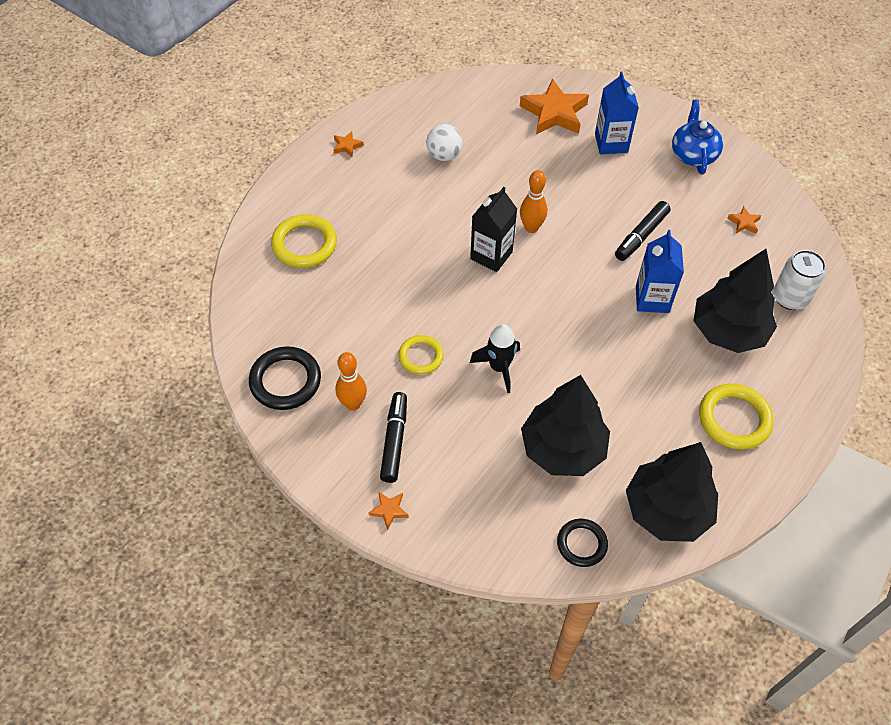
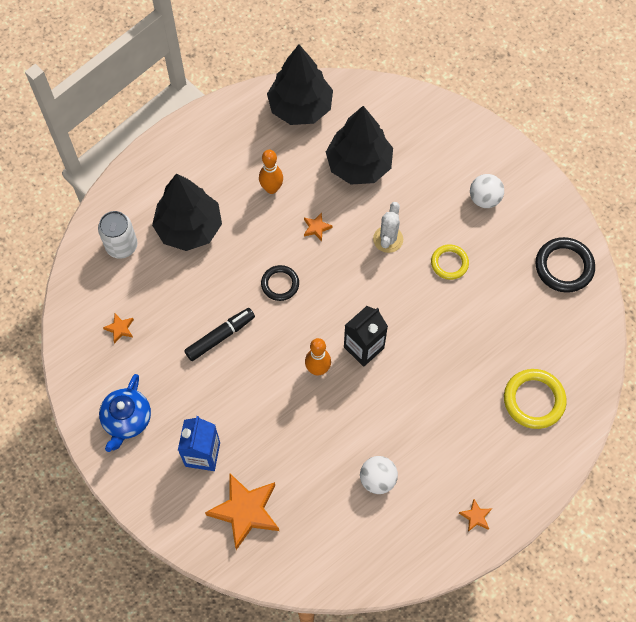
camera: 165 degrees left, 10 degrees up
orange bowling pin [336,352,367,411] -> orange bowling pin moved to [259,150,283,194]
orange star [369,492,409,530] -> orange star moved to [304,212,333,241]
black marker [380,392,407,483] -> white ball [470,174,504,208]
black rocket [470,324,520,393] -> white cactus [373,202,403,253]
black ring [557,519,608,567] -> black ring moved to [261,265,299,301]
blue carton [636,230,684,313] -> none
yellow ring [699,384,774,450] -> none

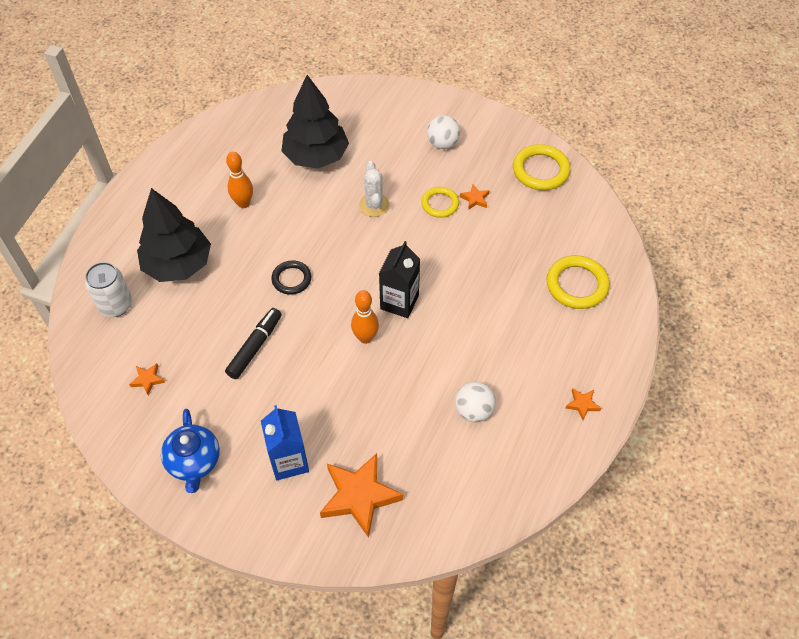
camera: 25 degrees left, 10 degrees down
black tree [267,45,333,125] -> none
orange star [304,212,333,241] -> orange star moved to [460,184,490,210]
black ring [535,237,595,293] -> yellow ring [513,144,571,190]

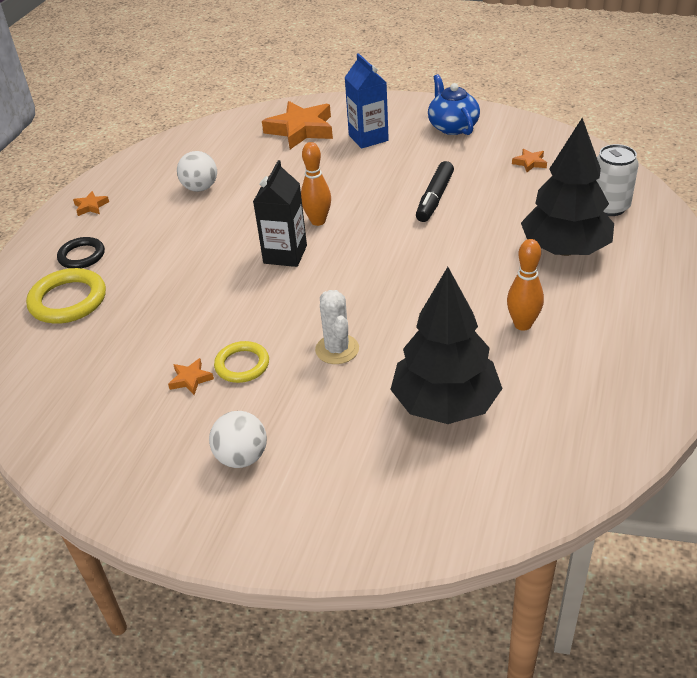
camera: 175 degrees right, 15 degrees down
black ring [271,260,312,295] -> black ring moved to [57,237,105,269]
yellow ring [513,144,571,190] -> none

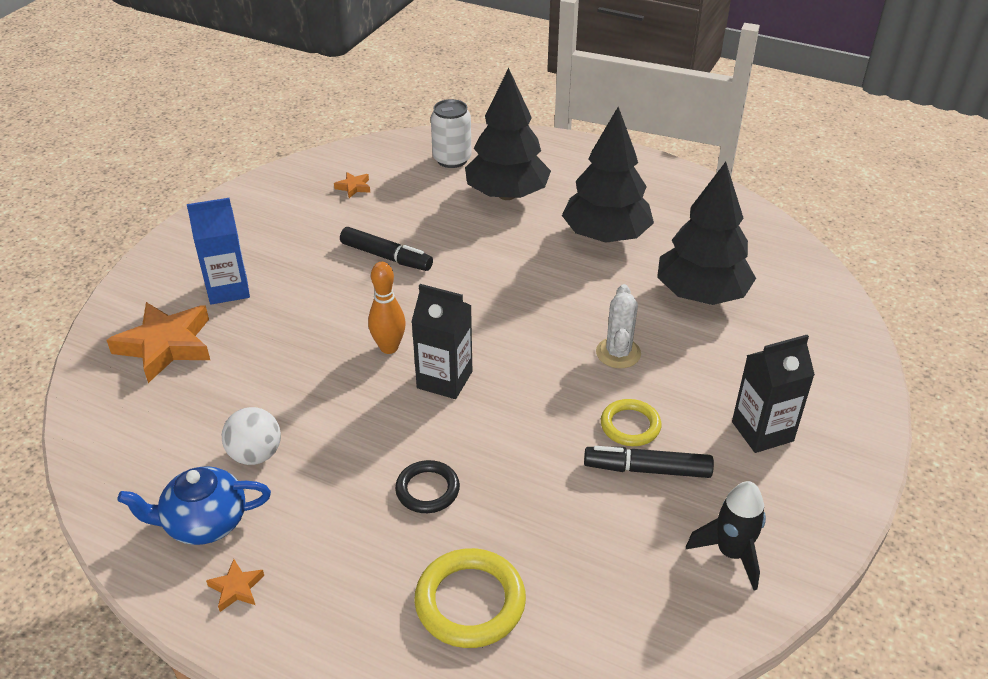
camera: 85 degrees left, 0 degrees up
black ring [57,237,105,269] -> black ring moved to [395,460,460,513]
orange star [168,358,214,395] -> black marker [584,446,714,478]
white ball [209,411,267,468] -> black carton [732,335,815,453]
white cactus [315,290,359,364] -> white cactus turned 75 degrees counterclockwise [596,284,641,368]
blue teapot [428,74,480,135] -> blue teapot moved to [117,466,271,545]
orange bowling pin [507,239,544,331] -> black tree [562,107,654,243]
none -> black rocket [686,481,766,590]

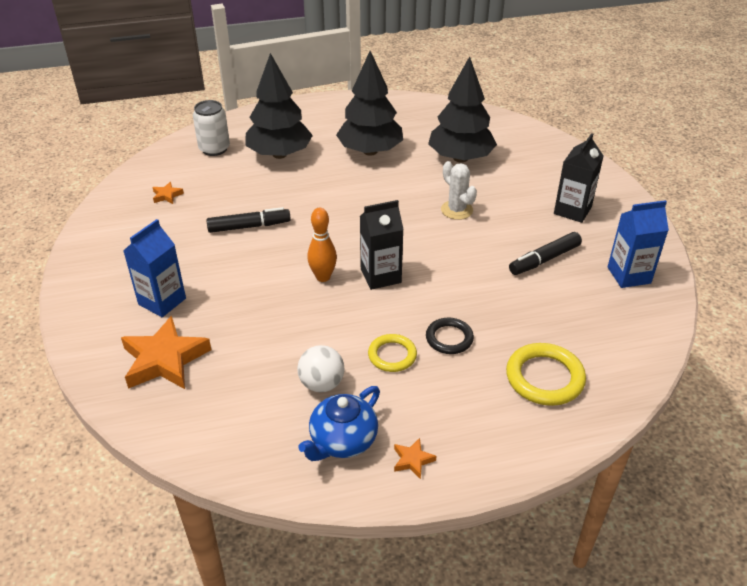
camera: 40 degrees left, 0 degrees up
yellow ring [601,399,661,446] -> yellow ring moved to [368,334,417,372]
black rocket [686,481,766,590] -> blue carton [608,200,669,288]

